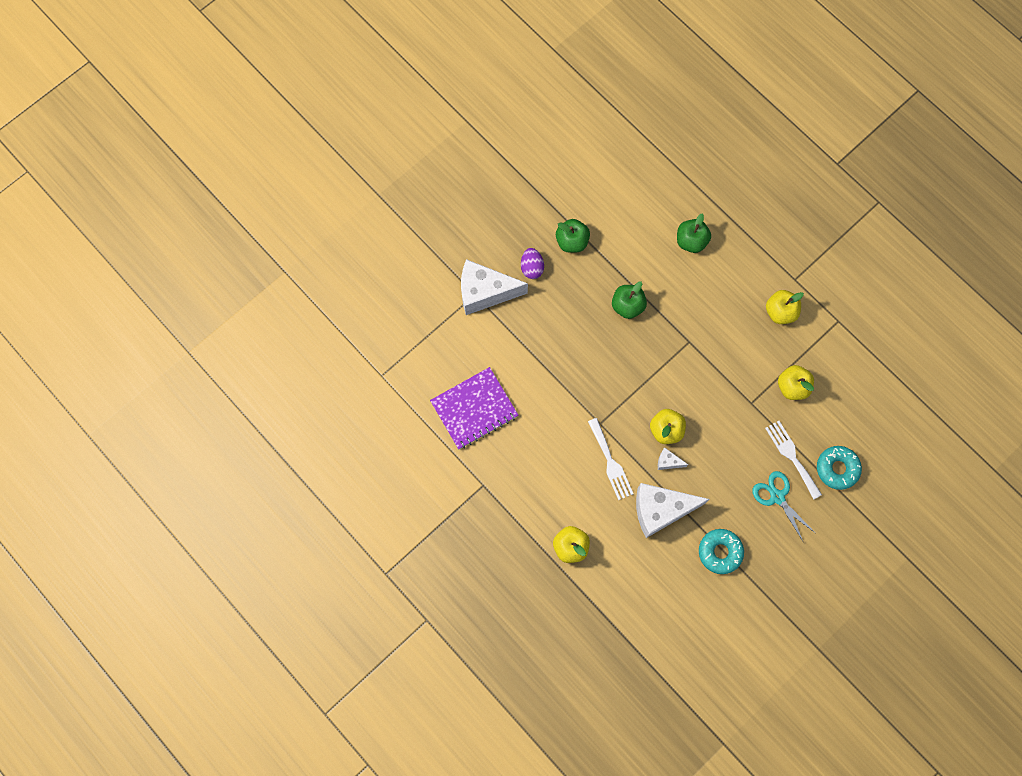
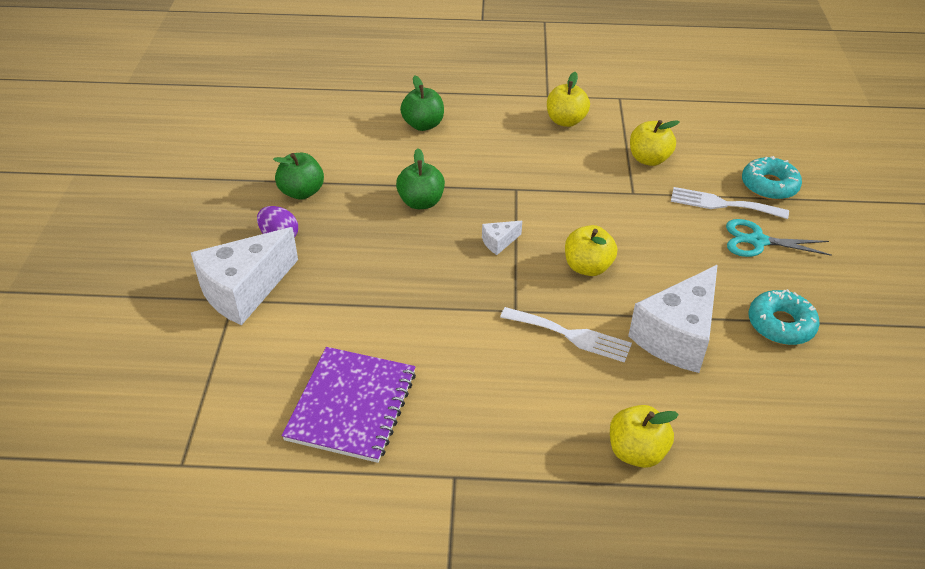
camera: 45 degrees left, 30 degrees down
white cheese [658,447,688,470] -> white cheese moved to [482,221,522,255]

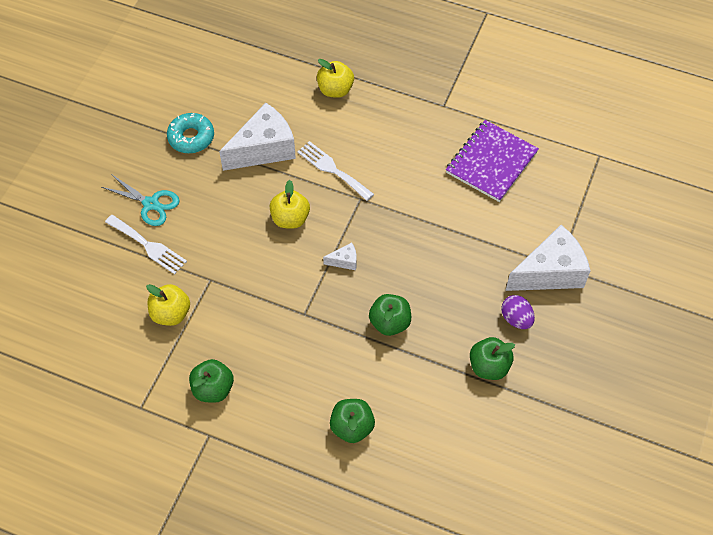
camera: 160 degrees left, 15 degrees up
yellow apple [547,72,590,127] -> green apple [189,359,234,403]
turquoise donut [742,156,802,200] -> none

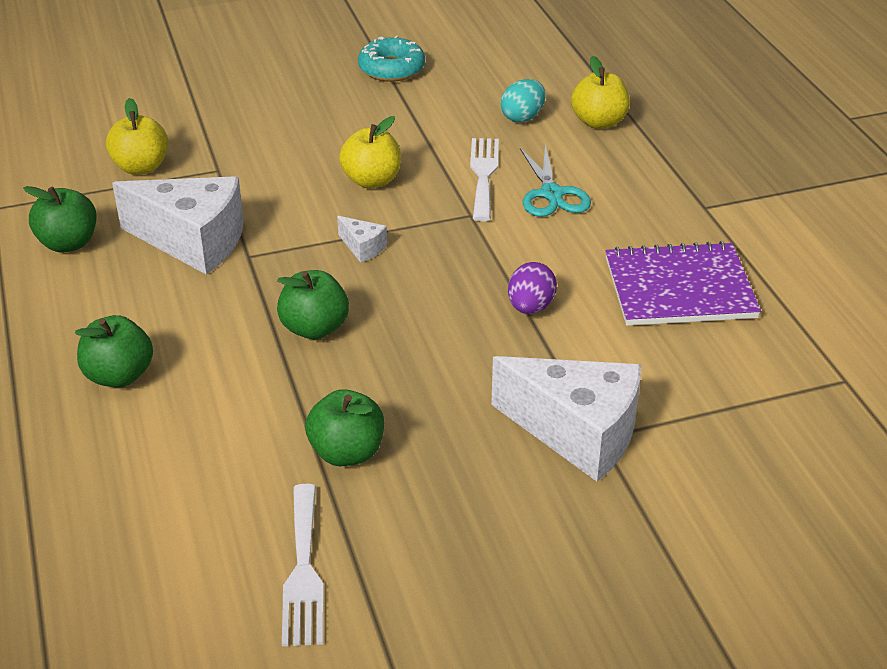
camera: 50 degrees right, 20 degrees down
turquoise scissors [102,174,179,226] -> turquoise scissors moved to [520,144,591,217]
white fork [105,215,187,274] -> white fork moved to [282,484,323,647]
white cheese [219,103,296,171] -> white cheese moved to [112,176,244,275]
purple egg [501,295,535,329] -> purple egg moved to [508,262,557,314]
none -> turquoise egg [500,79,546,122]

